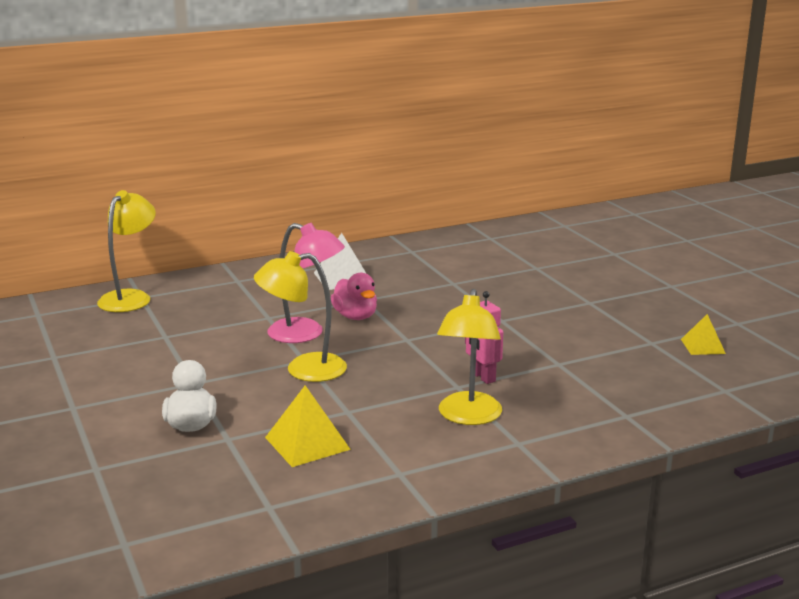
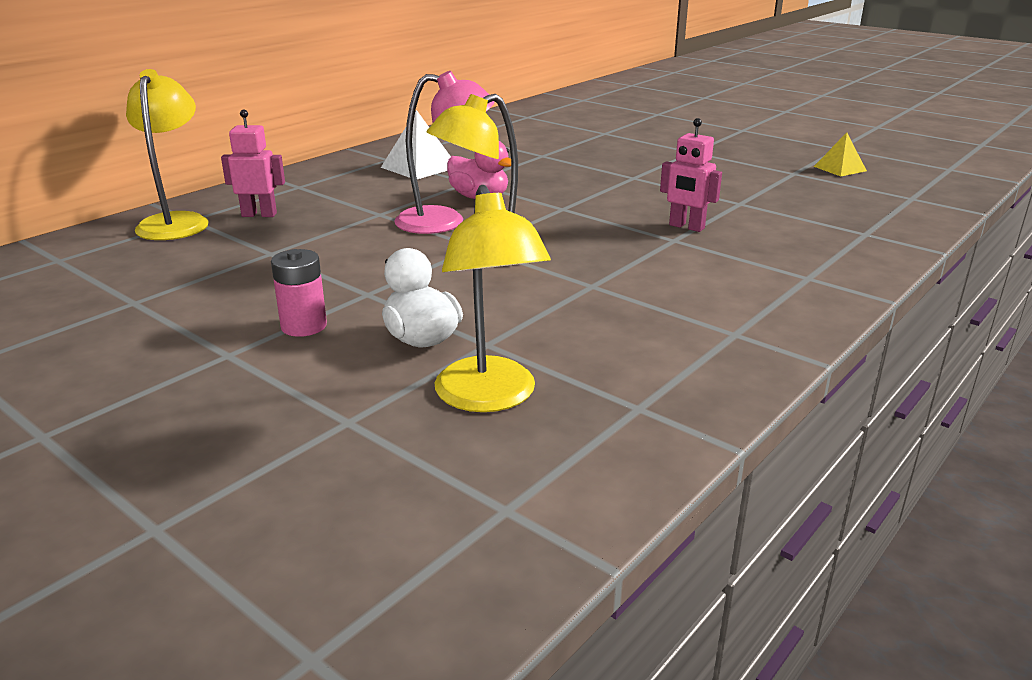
camera: 25 degrees left, 5 degrees up
yellow pyramid [265,385,351,467] -> none
yellow lamp [437,289,502,425] -> yellow lamp moved to [435,185,551,412]
none -> pink robot [221,109,285,217]
none -> pink battery [271,249,327,337]

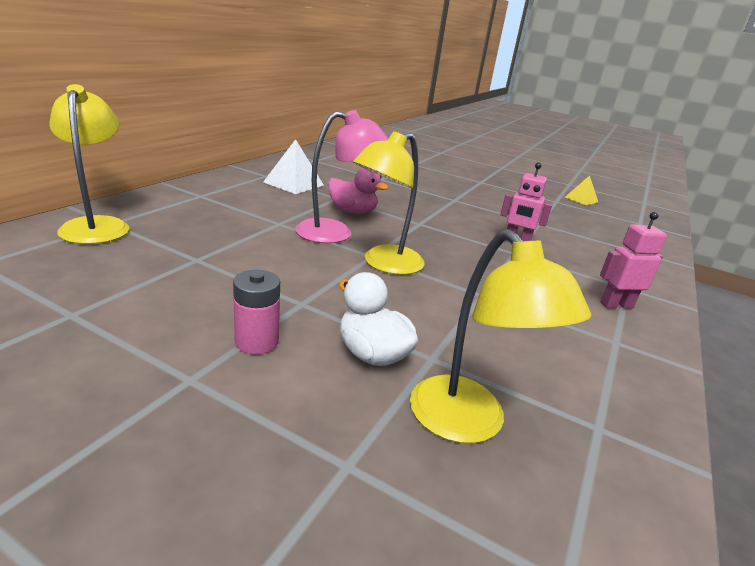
camera: 15 degrees left, 0 degrees up
pink robot [221,109,285,217] -> pink robot moved to [600,212,667,308]

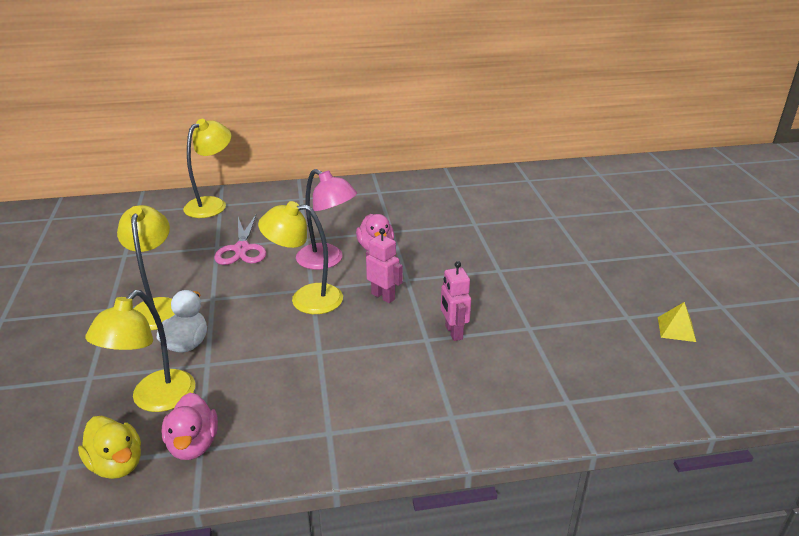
camera: 55 degrees right, 5 degrees up
pink battery [233,270,280,354] -> yellow lamp [117,205,175,330]
white pyramid [263,139,324,194] -> none
pink robot [600,212,667,308] -> pink robot moved to [366,228,403,303]
none -> yellow duck [78,416,141,479]
none -> pink duck [161,393,218,460]
none -> pink scissors [214,215,266,265]

